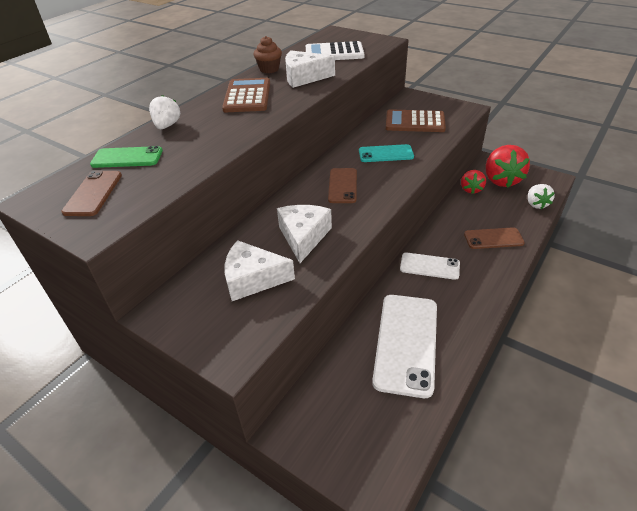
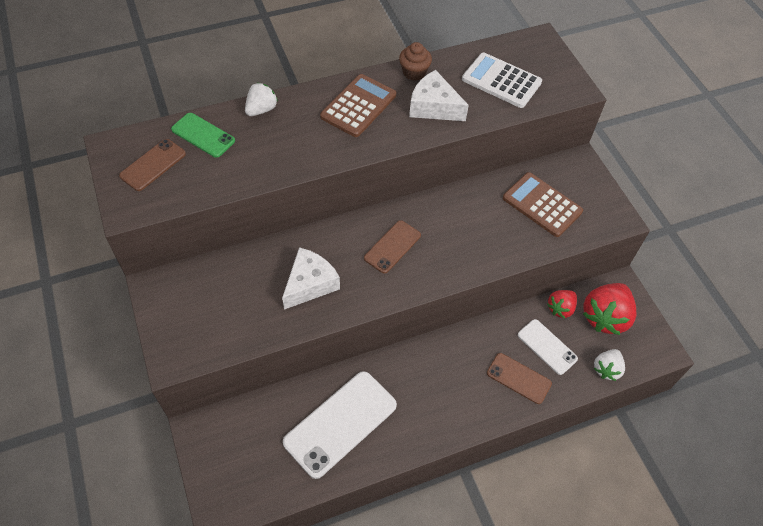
camera: 30 degrees right, 15 degrees up
white cheese [224,240,295,301] -> none
turquoise phone [359,144,414,162] -> none
white phone [400,252,460,280] -> white phone moved to [518,319,578,375]

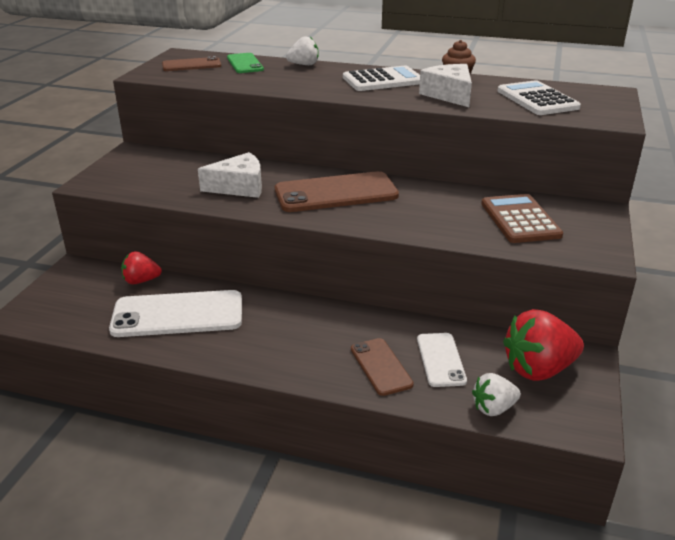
camera: 40 degrees right, 25 degrees down
brown calculator [320,74,396,137] -> white calculator [343,66,420,91]
brown phone [364,220,421,274] -> brown phone [275,171,399,212], size x1.77
red strawberry [547,290,577,318] -> red strawberry moved to [121,251,162,284]

